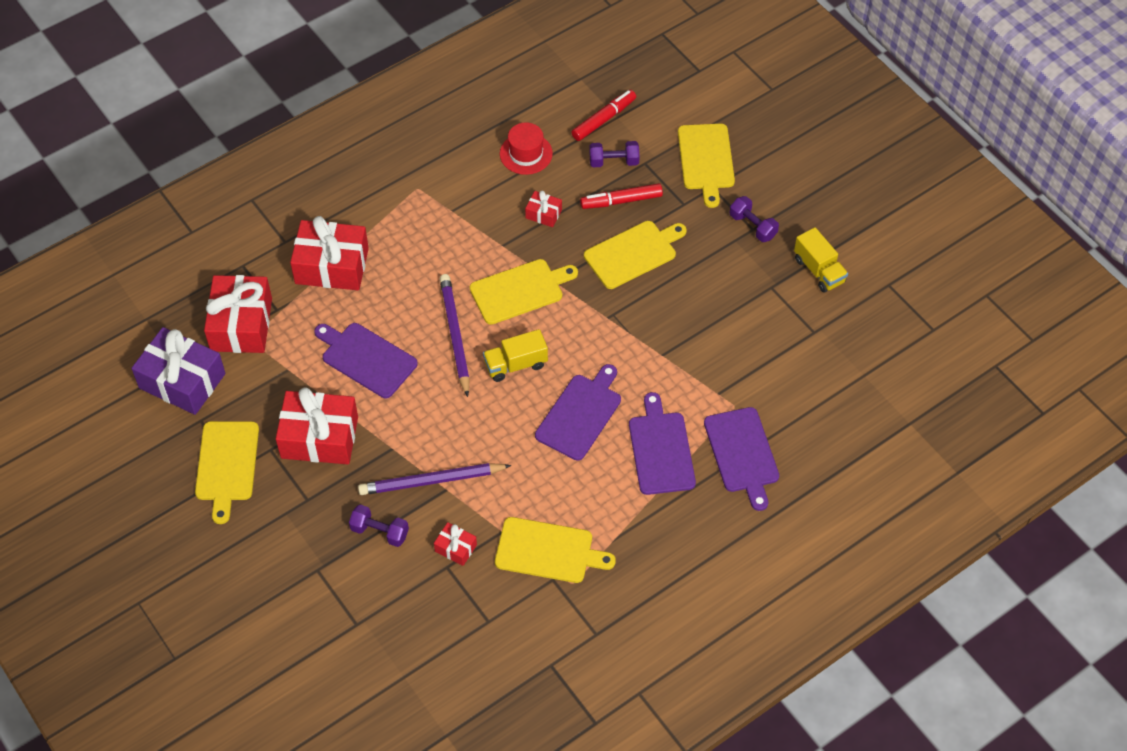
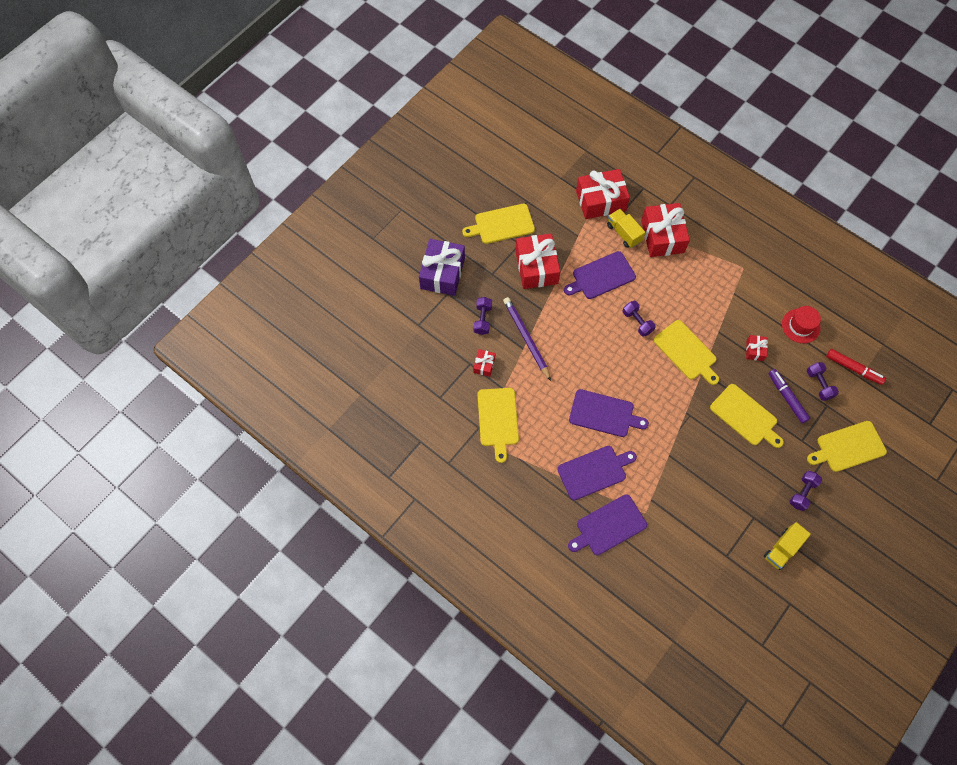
camera: 75 degrees right, 10 degrees up
purple gift [131,327,226,415] -> purple gift moved to [419,239,465,296]
purple cutting board [314,323,418,398] -> purple cutting board turned 135 degrees counterclockwise [564,251,636,299]
purple pencil [440,274,470,397] -> purple dumbbell [623,301,656,337]
yellow truck [483,329,548,382] -> yellow truck moved to [607,209,645,248]
red marker [580,183,663,209] -> purple marker [769,369,810,423]

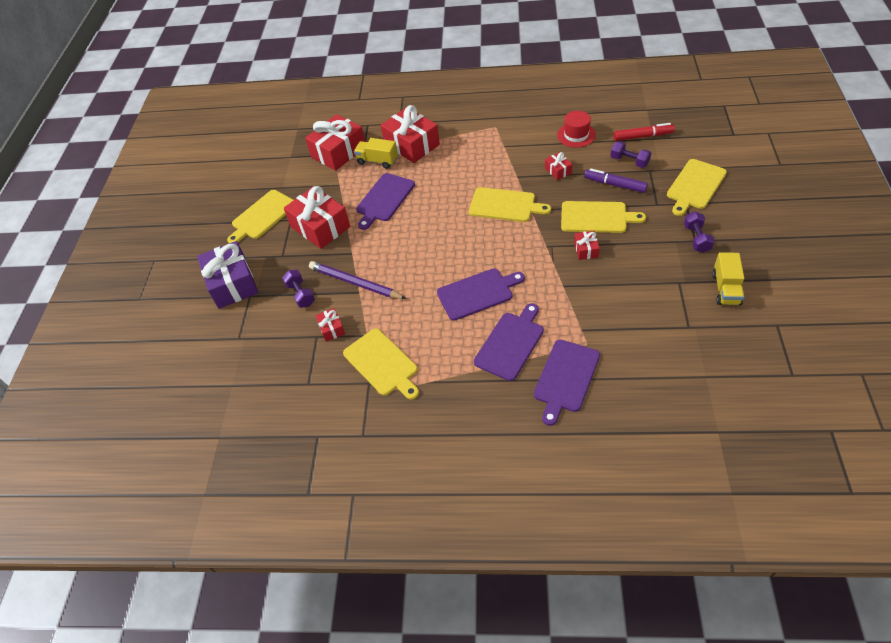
camera: 30 degrees left, 15 degrees down
purple dumbbell [623,301,656,337] -> none
none -> red gift [574,231,600,260]

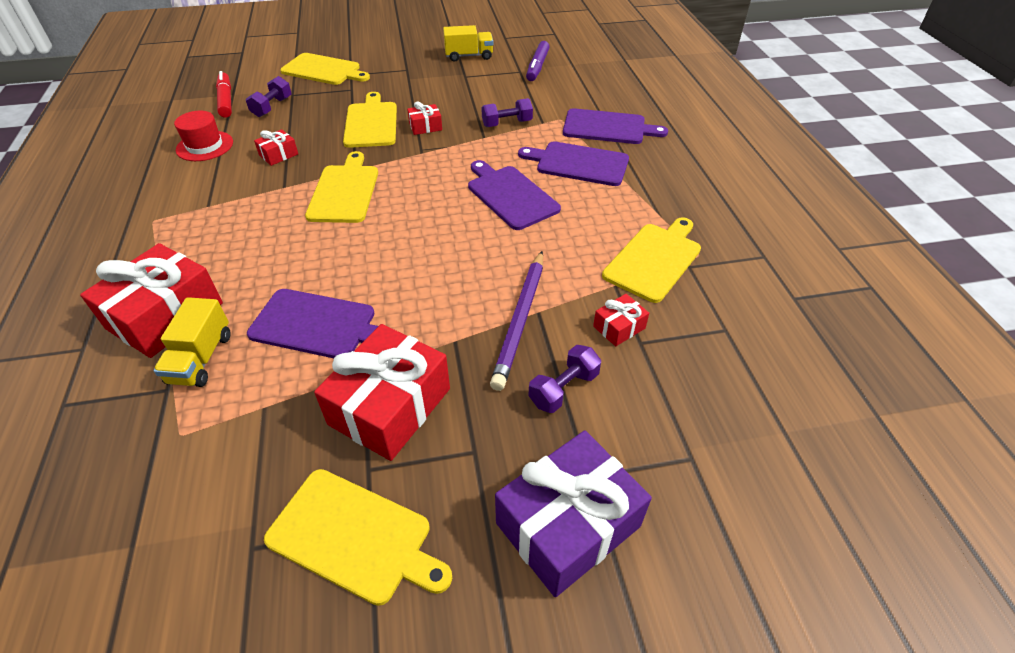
camera: 110 degrees left, 5 degrees down
red gift [305,114,365,171] -> none
purple marker [584,168,648,193] -> purple marker moved to [526,41,550,81]
purple dumbbell [684,211,715,253] -> purple dumbbell moved to [481,98,533,127]

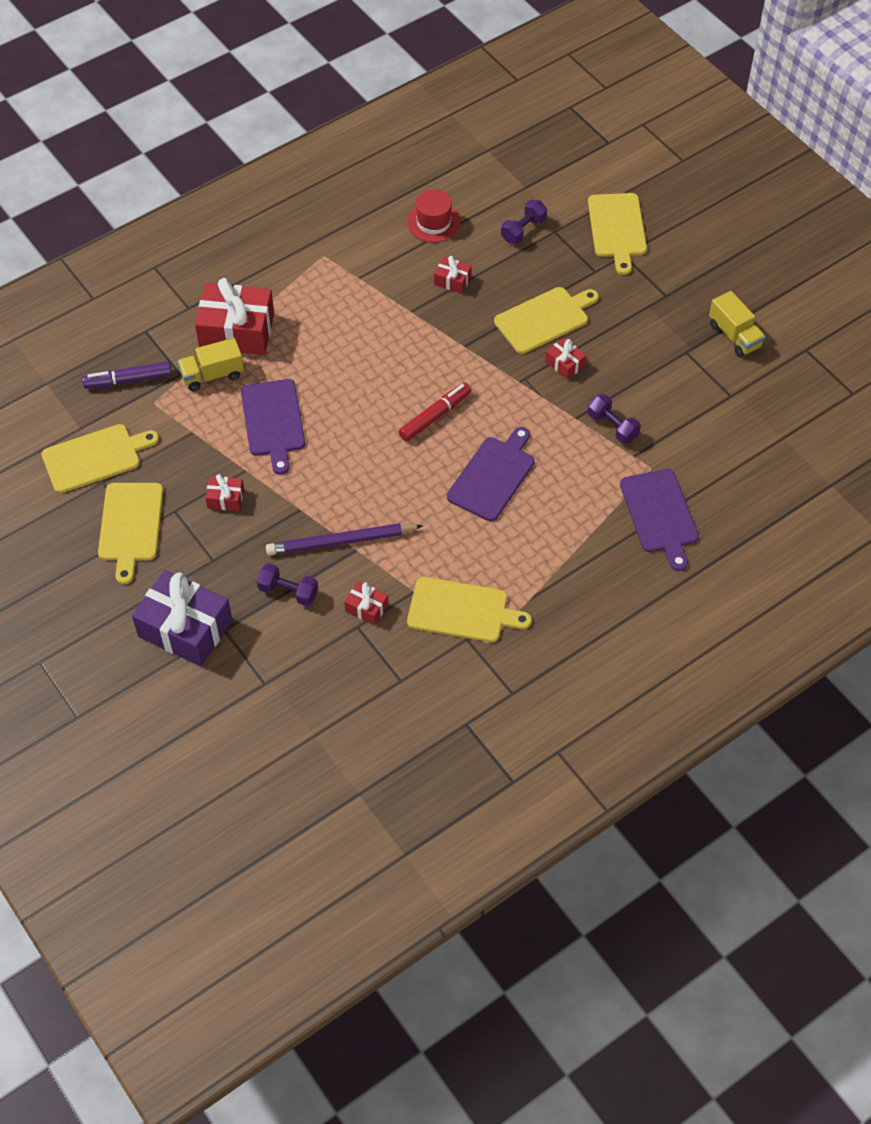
camera: 65 degrees right, 10 degrees up
red marker [216,71,232,118] -> red marker moved to [399,383,472,442]
purple dumbbell [246,76,291,117] -> purple dumbbell turned 45 degrees counterclockwise [501,200,547,244]
yellow cutting board [305,151,378,223] -> yellow cutting board moved to [41,424,159,493]
red gift [314,324,450,461] -> red gift [205,474,244,511], size x0.46
purple cutting board [518,141,629,186] -> none
purple marker [526,41,550,81] -> purple marker moved to [82,361,172,389]

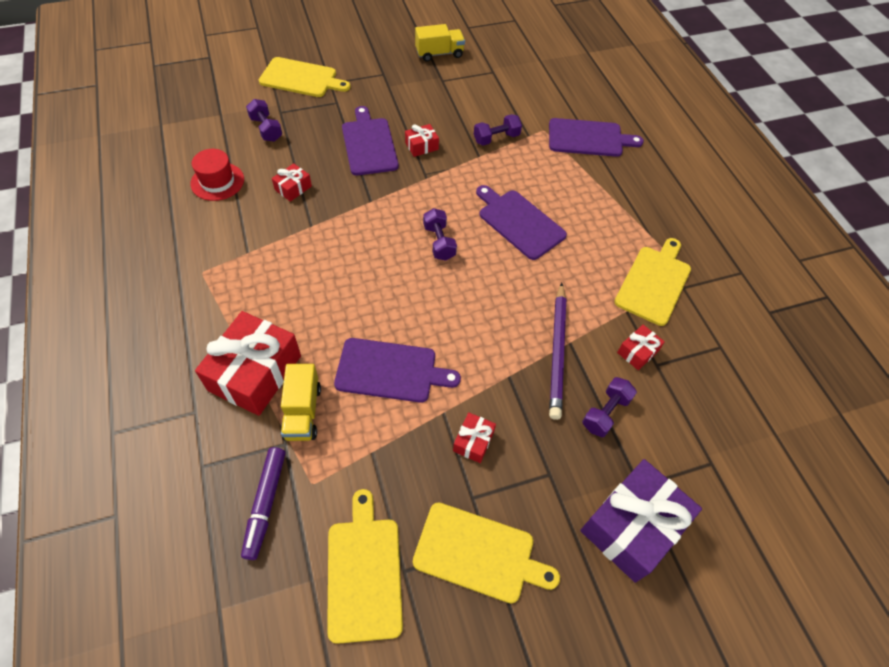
camera: 75 degrees left, 0 degrees up
red marker [399,383,472,442] -> purple dumbbell [423,208,457,261]
yellow cutting board [494,287,599,354] -> purple cutting board [342,106,399,175]

